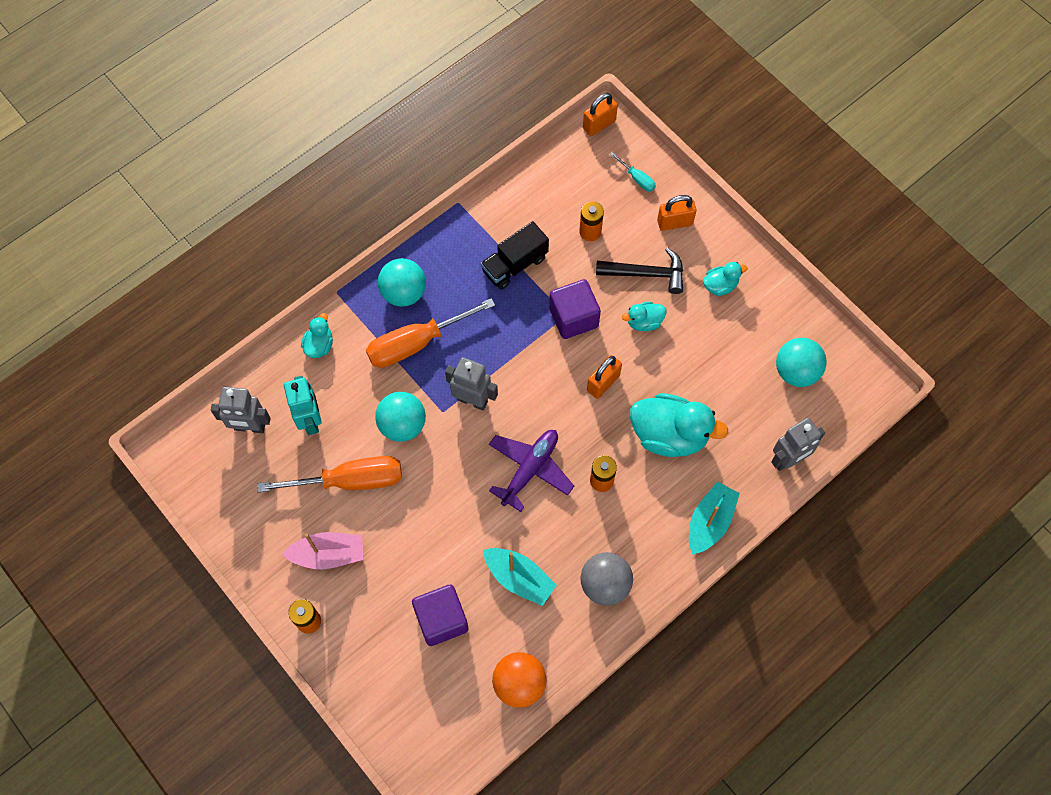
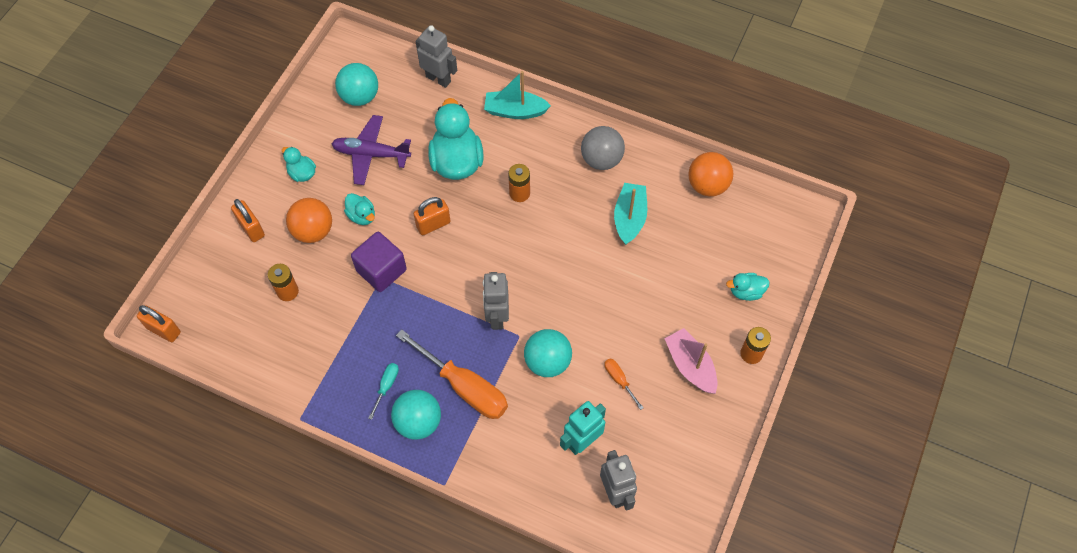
camera: 115 degrees left, 5 degrees down
orange screwdriver [257,456,402,492] -> orange screwdriver [604,358,644,410], size x0.45
turquoise duck [301,313,333,358] -> turquoise duck moved to [726,273,770,301]
purple cube [412,585,468,646] -> none
black truck [481,221,549,290] -> none
purple plane [489,430,574,512] -> purple plane moved to [331,115,411,185]
orange padlock [587,355,622,399] -> orange padlock turned 45 degrees counterclockwise [414,197,450,235]
black hammer [596,247,683,294] -> orange ball [286,198,332,243]
turquoise screwdriver [610,152,656,192] -> turquoise screwdriver moved to [368,363,399,420]

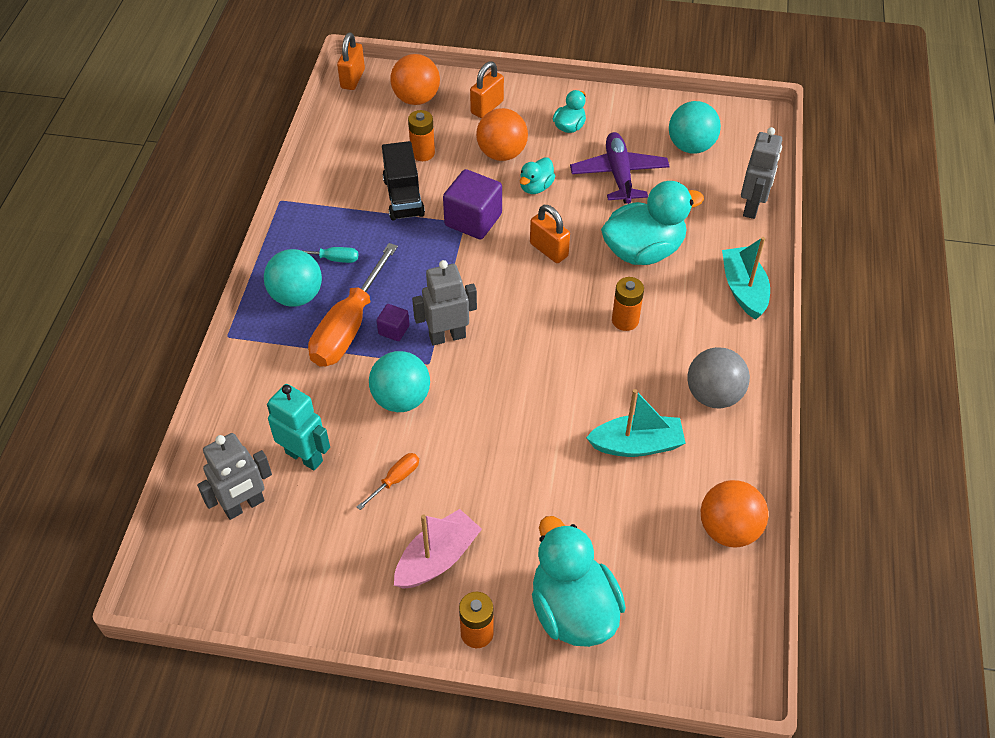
camera: 75 degrees right, 10 degrees down
turquoise duck [726,273,770,301] -> turquoise duck [532,516,626,647], size x2.01
none -> purple cube [377,304,410,341]
none -> black truck [382,141,425,221]
none -> orange ball [390,54,440,105]

